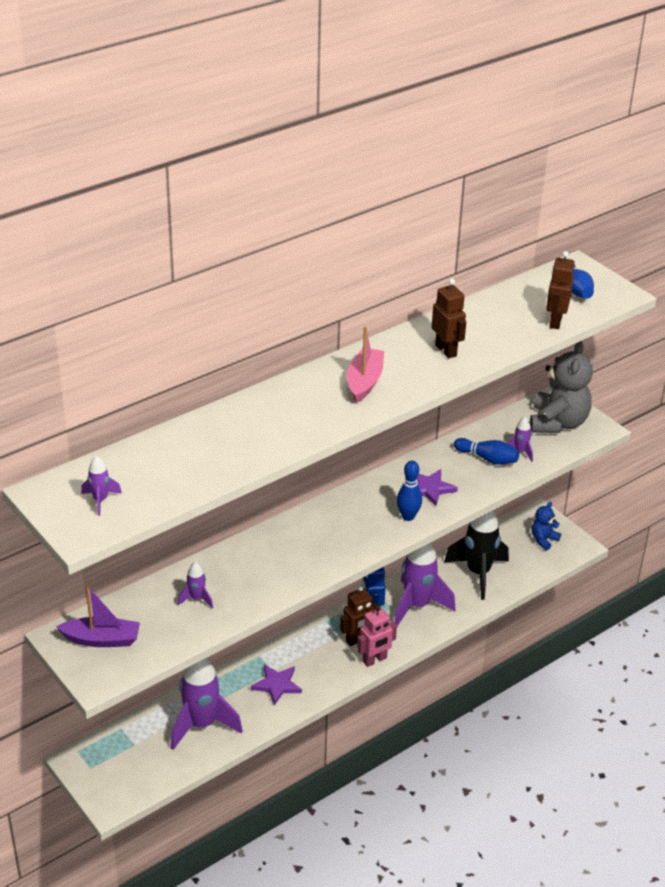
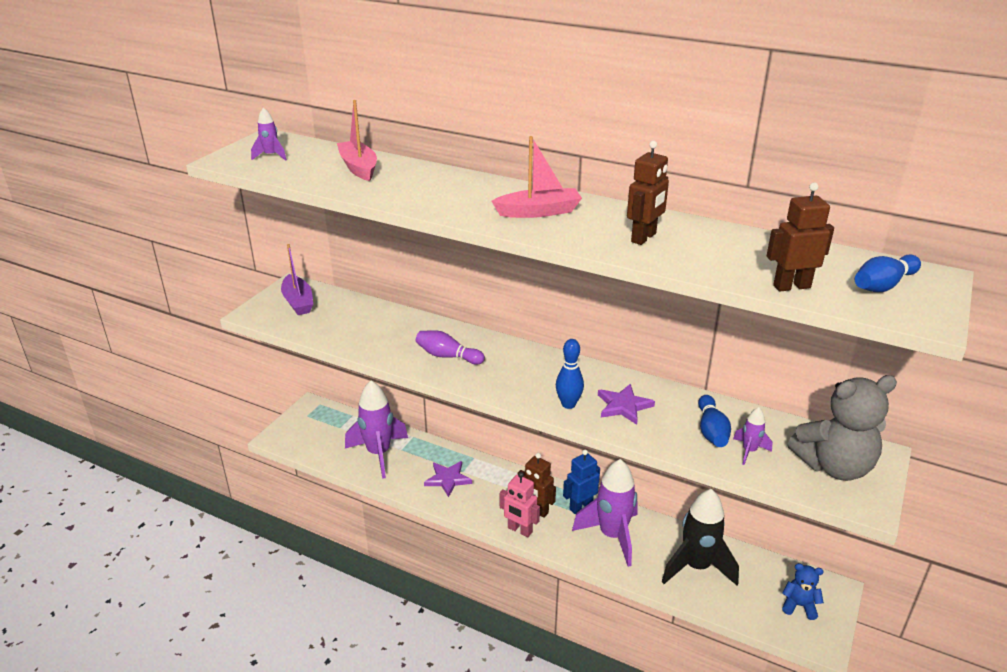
camera: 65 degrees right, 5 degrees down
purple rocket [178,562,213,608] -> none
none -> pink boat [337,100,377,181]
none -> purple bowling pin [416,330,485,365]

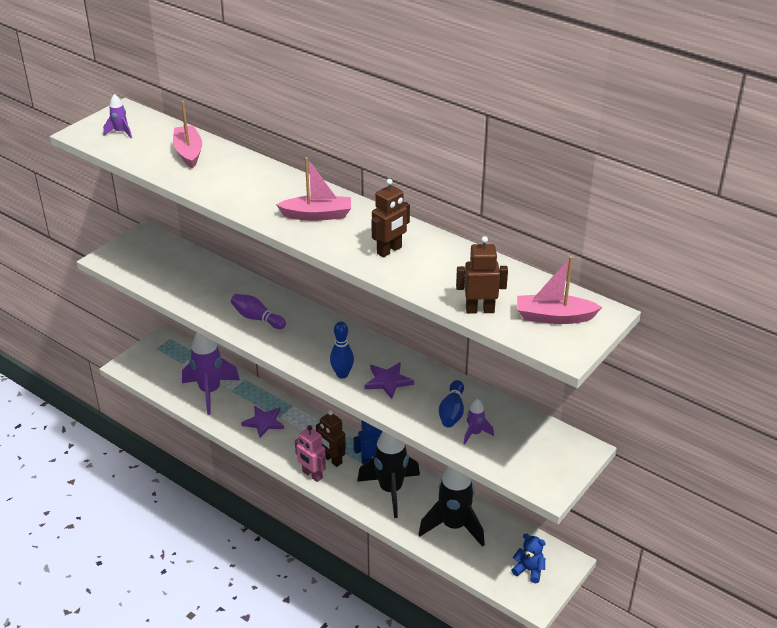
camera: 10 degrees right, 5 degrees up
purple boat [281,244,313,315] -> none
purple rocket [572,459,638,567] -> black rocket [357,432,420,518]
grey teddy bear [788,375,897,481] -> none
blue bowling pin [855,255,921,292] -> pink boat [517,256,602,324]

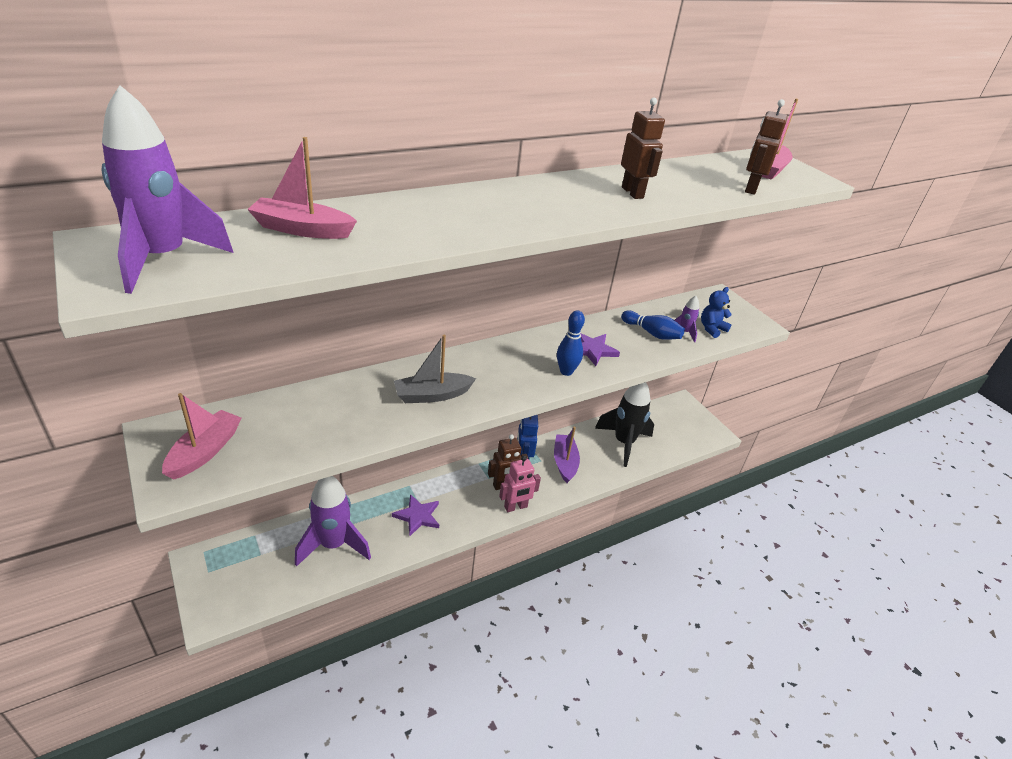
camera: 70 degrees left, 0 degrees up
purple rocket [103,94,132,138] -> purple rocket [102,85,234,294], size x2.20
purple bowling pin [231,294,286,329] -> grey boat [394,335,476,403]
pink boat [276,157,351,221] -> pink boat moved to [162,393,242,480]
black rocket [357,432,420,518] -> purple boat [554,426,580,483]
blue teddy bear [511,534,546,583] -> blue teddy bear moved to [701,287,732,338]

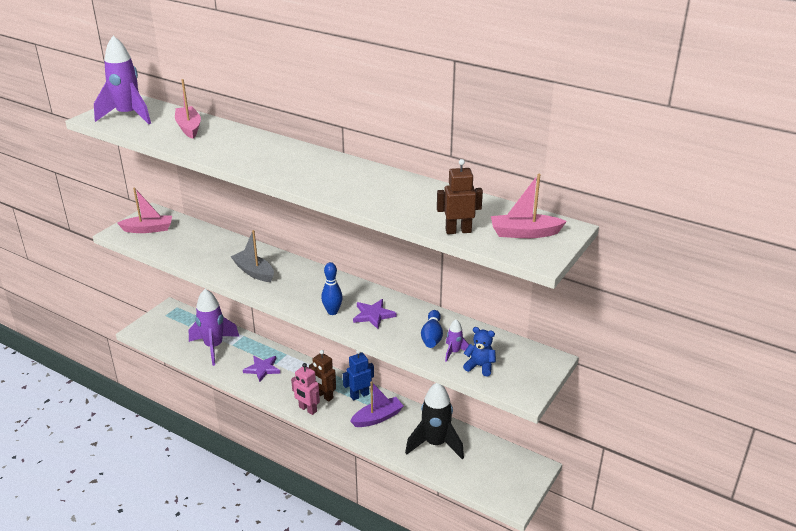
camera: 65 degrees right, 5 degrees down
brown robot [621,98,665,199] -> none

